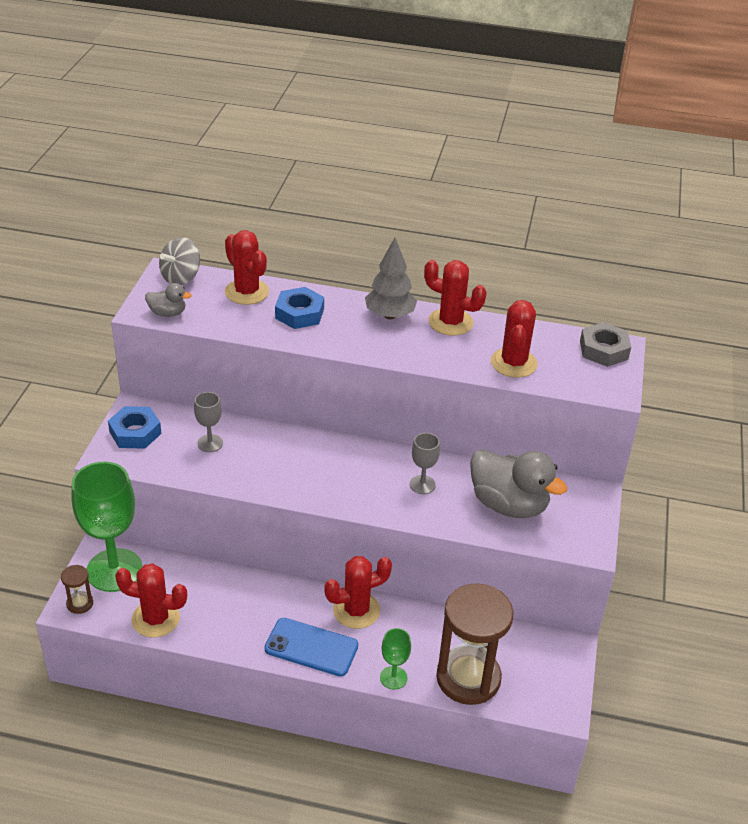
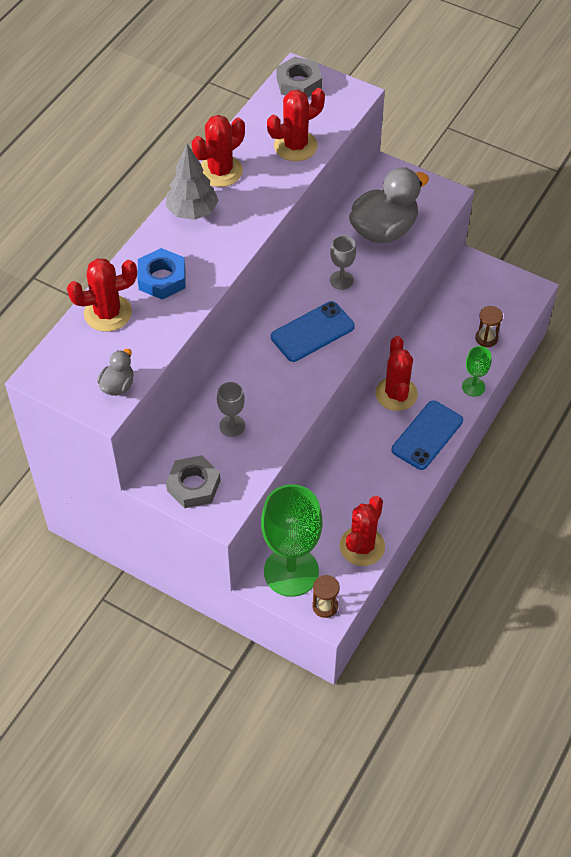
camera: 70 degrees left, 15 degrees up
blue nut [108,406,161,449] -> grey nut [166,455,221,508]
grey spinning top [159,237,200,285] -> none
brown hourglass [436,583,514,705] -> brown hourglass [475,306,503,347], size x0.43
red cactus [491,300,538,378] -> red cactus turned 60 degrees counterclockwise [267,88,325,161]
none -> blue phone [271,301,355,362]

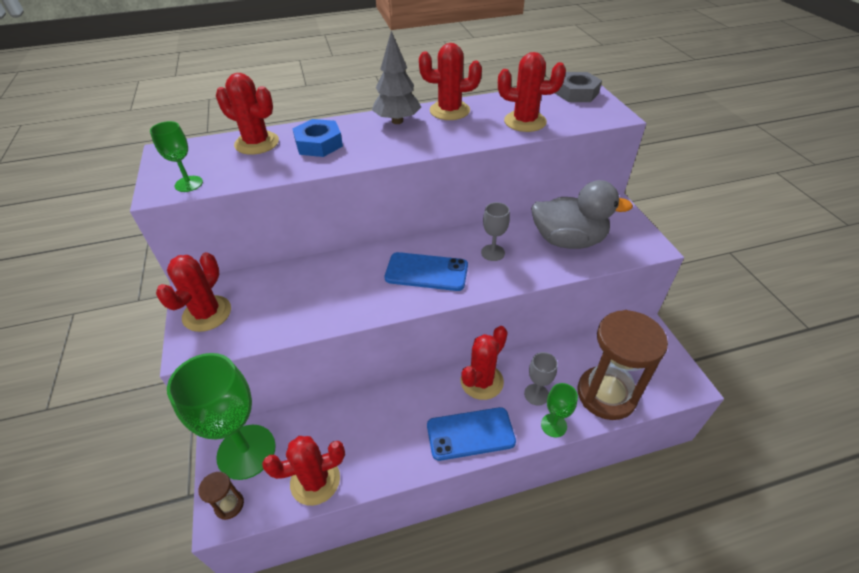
camera: 45 degrees right, 10 degrees down
grey duck [97,349,134,396] -> green goblet [150,121,203,192]
grey nut [166,455,221,508] -> red cactus [156,252,231,332]
grey goblet [217,382,245,437] -> grey goblet moved to [524,352,558,405]
brown hourglass [475,306,503,347] -> brown hourglass [578,310,668,420], size x2.35

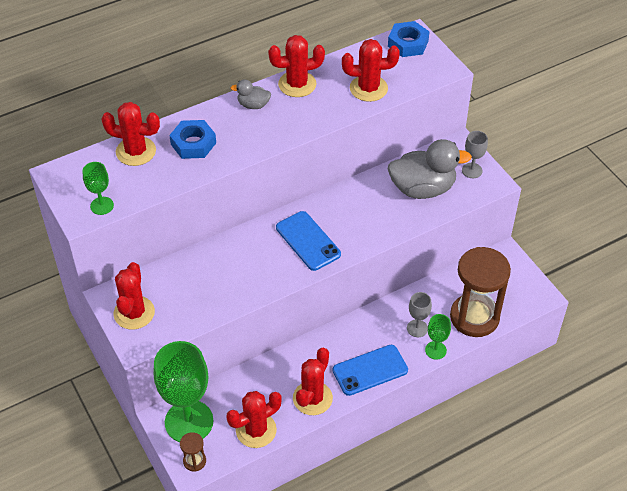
camera: 15 degrees left, 5 degrees up
grey tree [372,31,421,124] -> grey duck [231,79,271,109]
blue phone [385,252,468,291] -> blue phone turned 60 degrees clockwise [276,211,341,271]
red cactus [461,326,508,400] -> red cactus moved to [293,347,333,415]
grey goblet [481,202,510,261] -> grey goblet moved to [462,131,488,178]
grey nut [555,72,602,102] -> blue nut [388,21,429,57]

